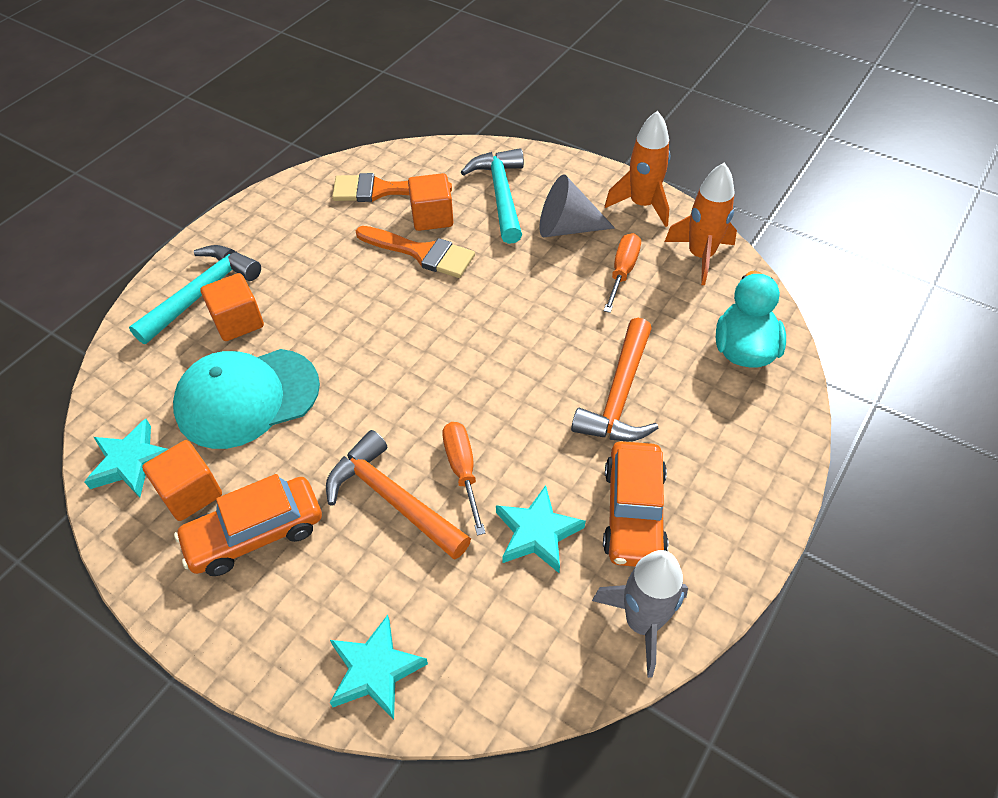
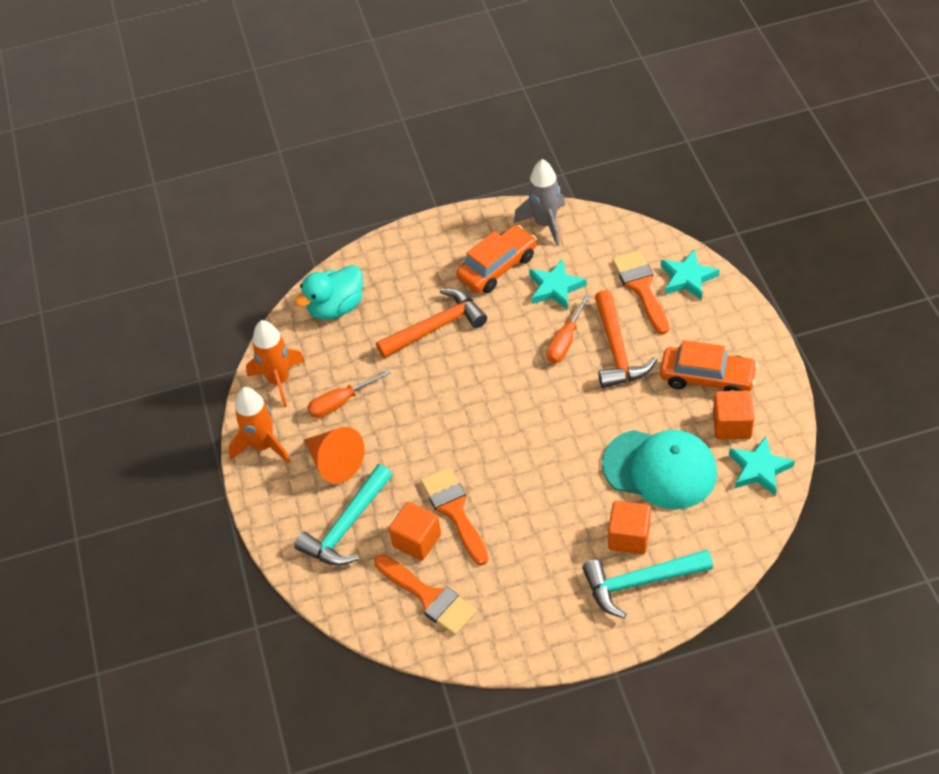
camera: 135 degrees left, 0 degrees up
grey cone [540,174,615,237] -> orange cone [304,427,365,484]
none -> orange brush [612,251,669,334]

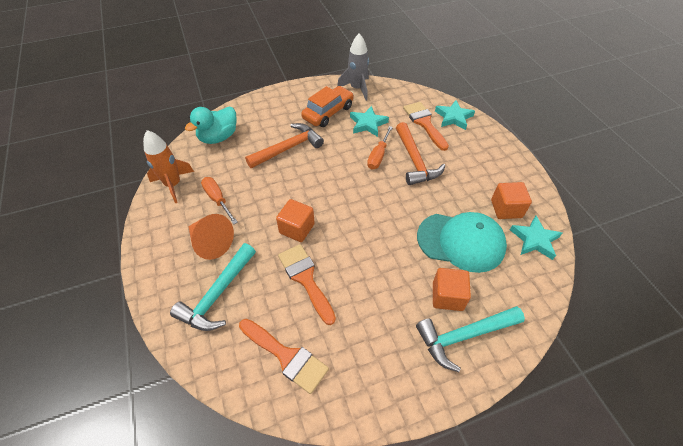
camera: 10 degrees left, 0 degrees up
orange rocket [228,387,290,464] -> none
orange screwdriver [307,369,390,418] -> orange screwdriver turned 90 degrees clockwise [201,177,238,224]
orange cube [389,502,441,560] -> orange cube moved to [276,199,315,242]
orange car [660,340,758,391] -> none

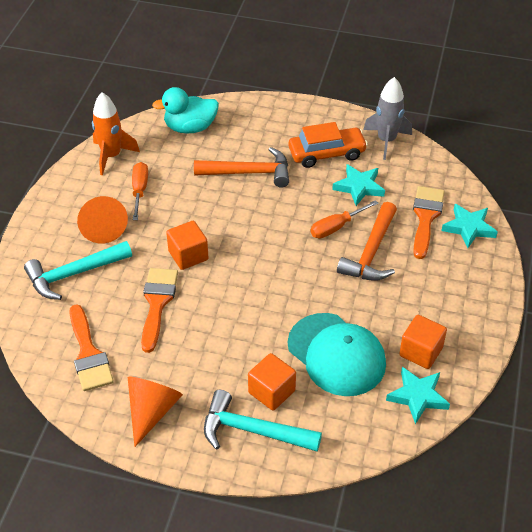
camera: 35 degrees right, 5 degrees down
none -> orange cone [128,377,183,447]

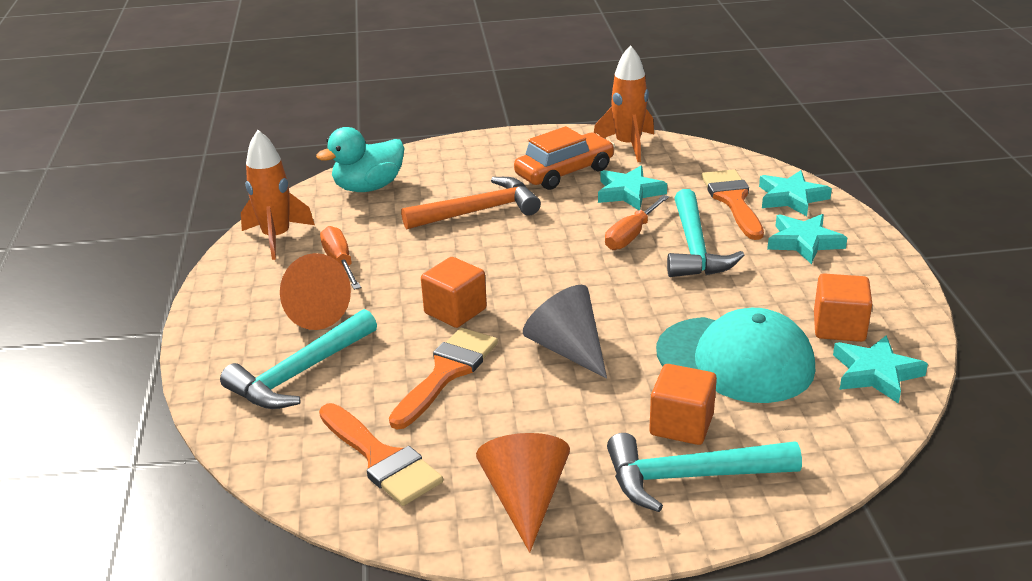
camera: 20 degrees left, 15 degrees down
orange brush [141,268,178,353] -> orange brush turned 45 degrees clockwise [389,327,498,430]
orange hammer [337,202,397,281] -> turquoise hammer [667,189,744,277]
grey rocket [363,77,412,160] -> orange rocket [594,45,654,162]
none -> grey cone [523,285,607,379]
none -> turquoise star [767,214,847,264]

